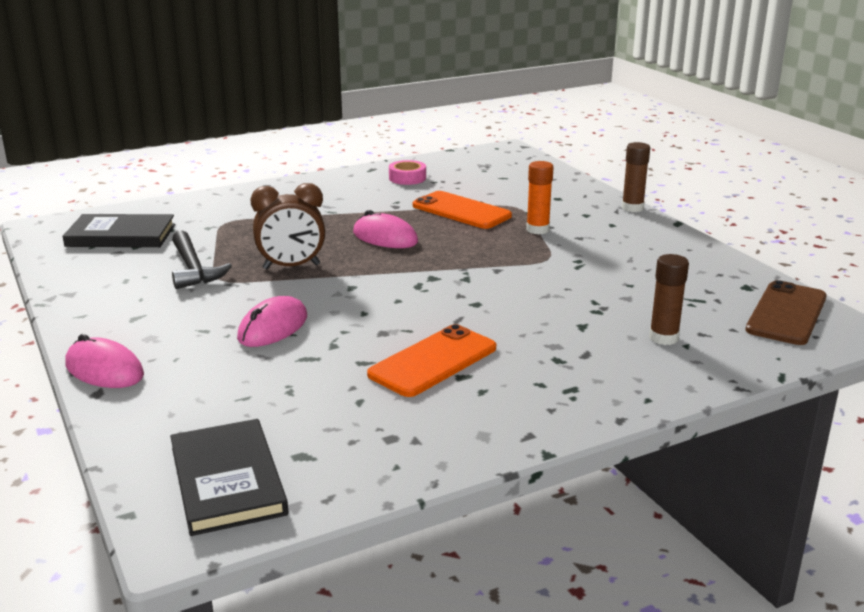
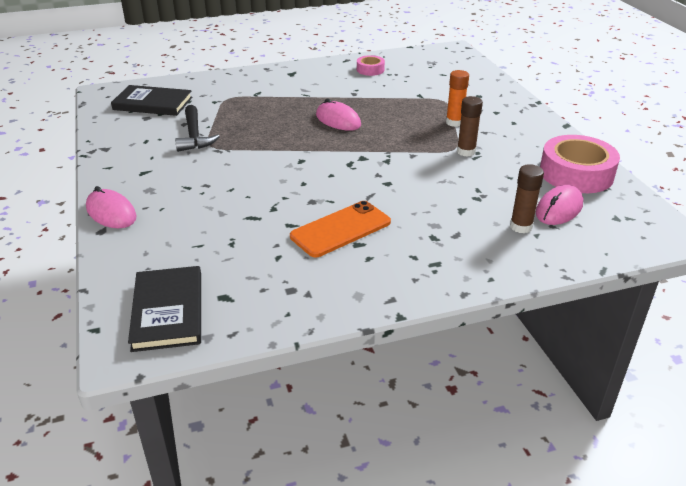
camera: 10 degrees right, 10 degrees up
pink mouse [237,296,307,347] -> pink mouse moved to [536,185,583,225]
brown clock [251,183,325,270] -> none
orange phone [413,191,512,229] -> none
brown glue stick [622,142,650,212] -> brown glue stick moved to [457,96,483,157]
brown phone [746,280,827,345] -> none
none -> pink tape [540,135,620,193]

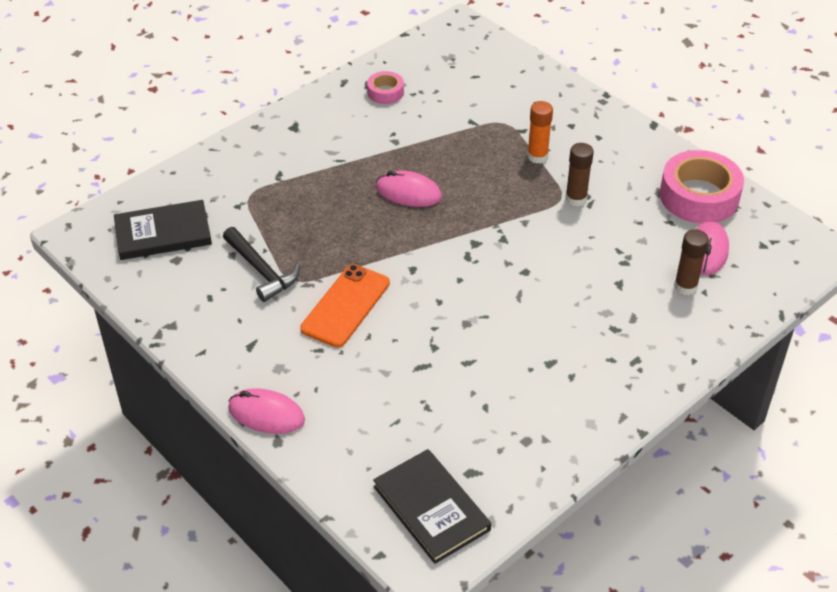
camera: 25 degrees left, 10 degrees up
orange phone [290,201,391,257] -> orange phone moved to [300,264,390,348]

